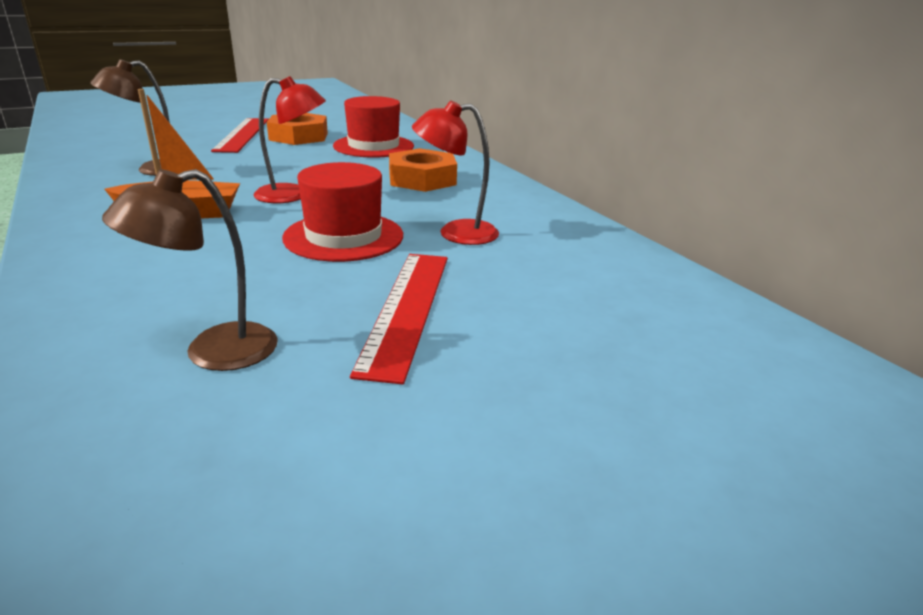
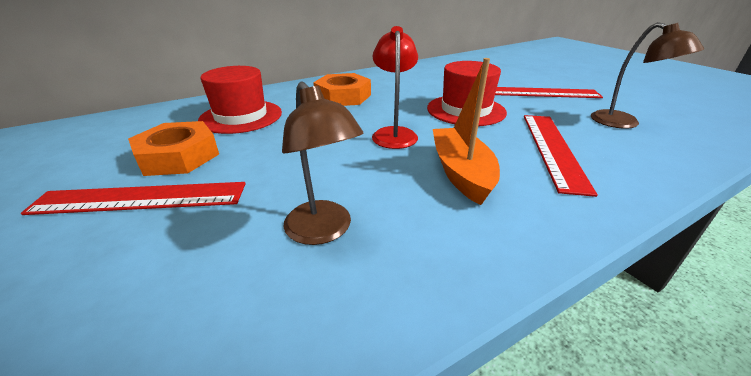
camera: 90 degrees left, 5 degrees up
red lamp [412,100,499,245] -> none
none -> red ruler [524,115,598,197]

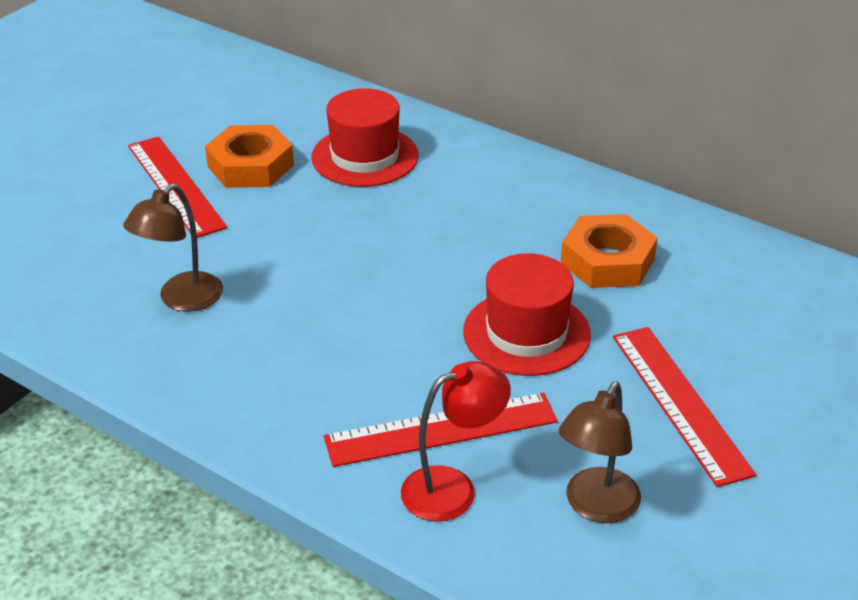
camera: 65 degrees right, 5 degrees up
orange nut [313,73,371,106] -> orange nut moved to [561,214,658,288]
red lamp [372,26,418,149] -> red lamp moved to [401,361,511,521]
orange boat [433,58,500,205] -> none

